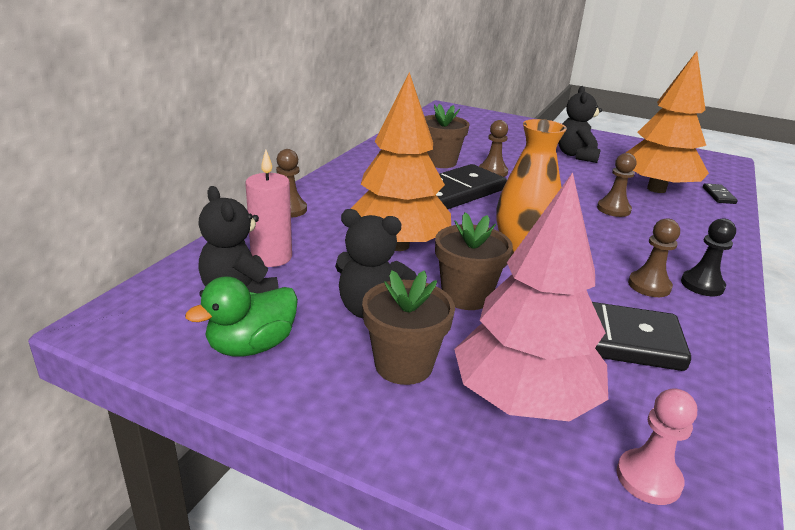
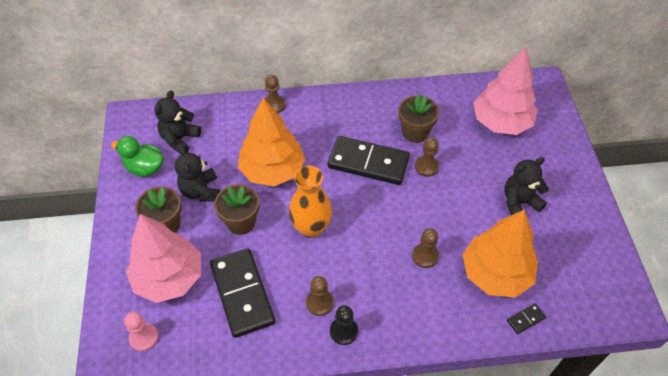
camera: 60 degrees right, 25 degrees up
pink candle [245,150,292,267] -> none
none -> pink tree [473,47,538,135]

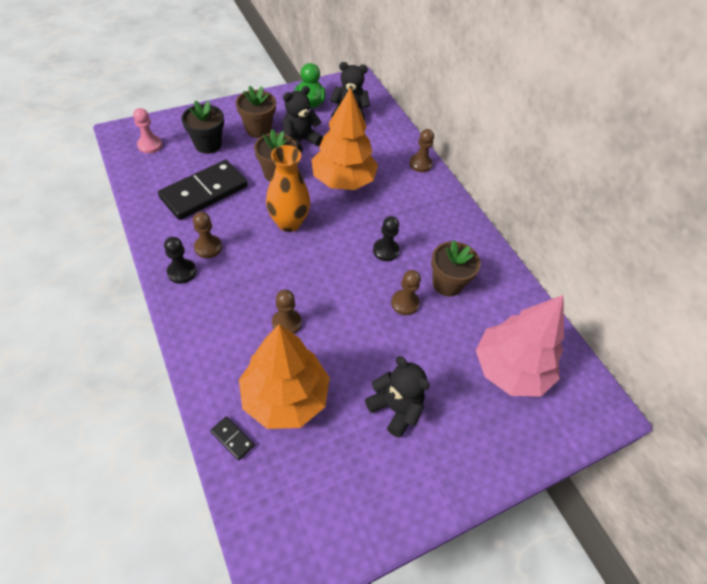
camera: 65 degrees right, 0 degrees up
pink tree [126,214,201,303] -> black flower pot [181,100,224,154]
black domino [328,136,410,185] -> black pawn [373,216,400,261]

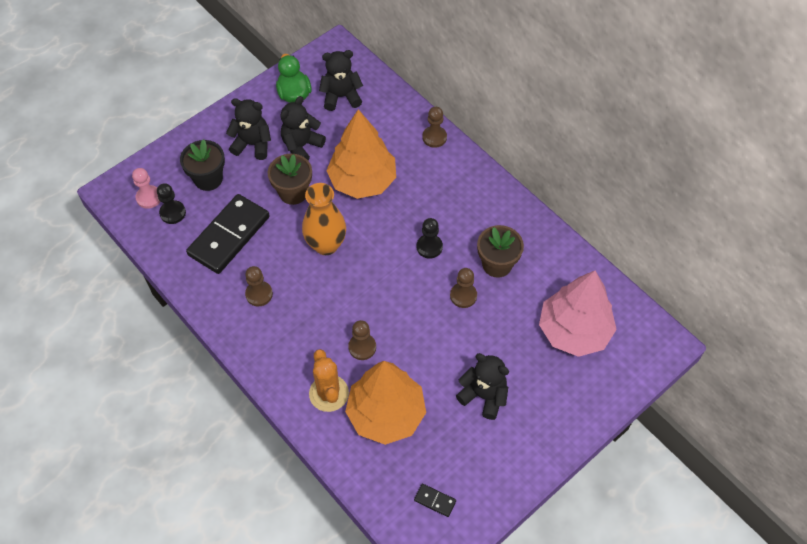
camera: 10 degrees left, 5 degrees up
black pawn [164,237,196,284] -> black pawn moved to [157,183,186,224]
black domino [210,416,255,460] -> black domino moved to [414,484,456,517]
brown flower pot [236,86,276,138] -> black teddy bear [226,98,271,160]
none -> orange cactus [309,349,349,412]

